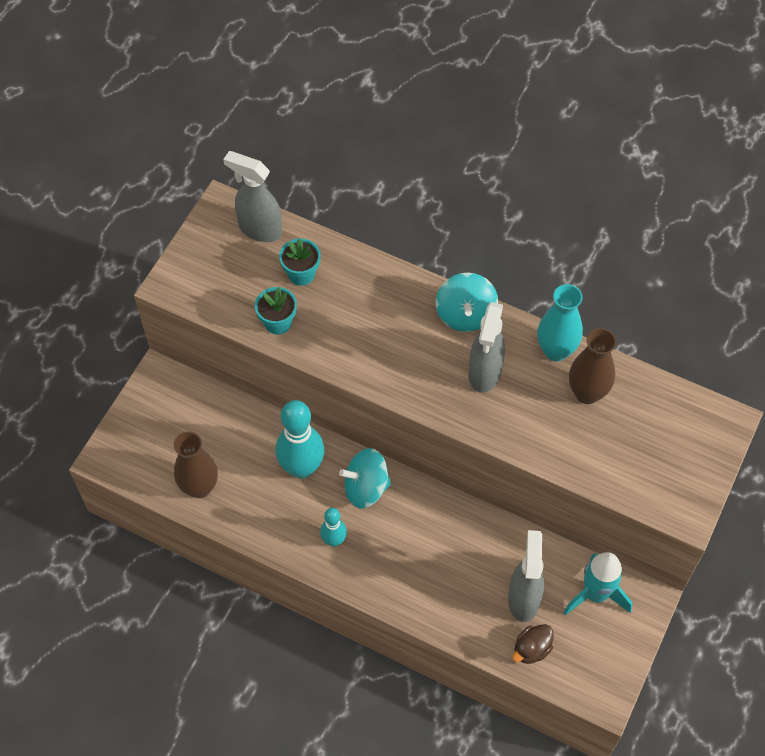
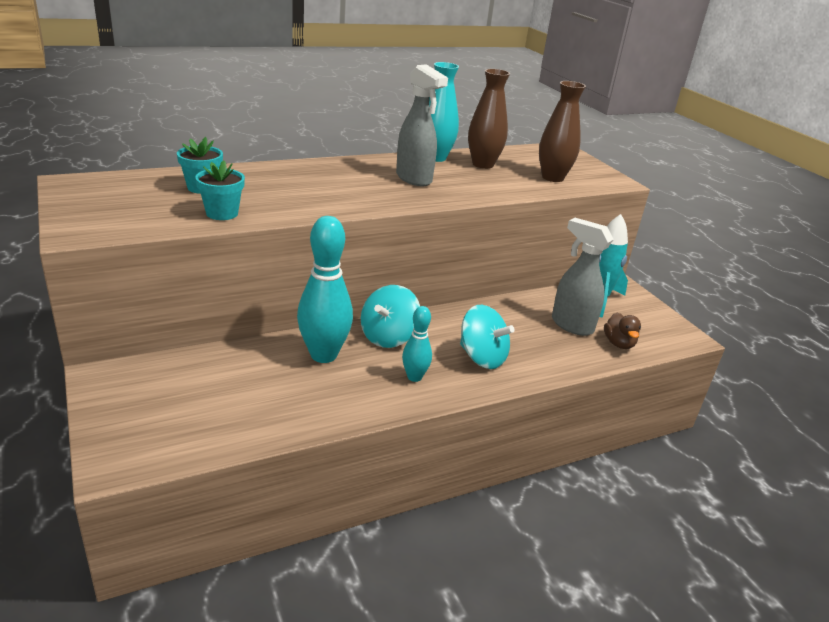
camera: 55 degrees left, 30 degrees down
brown vase [174,432,218,498] -> brown vase moved to [539,81,586,182]
grey spray bottle [223,151,282,242] -> none
turquoise spinning top [436,272,498,332] -> turquoise spinning top moved to [460,305,515,369]

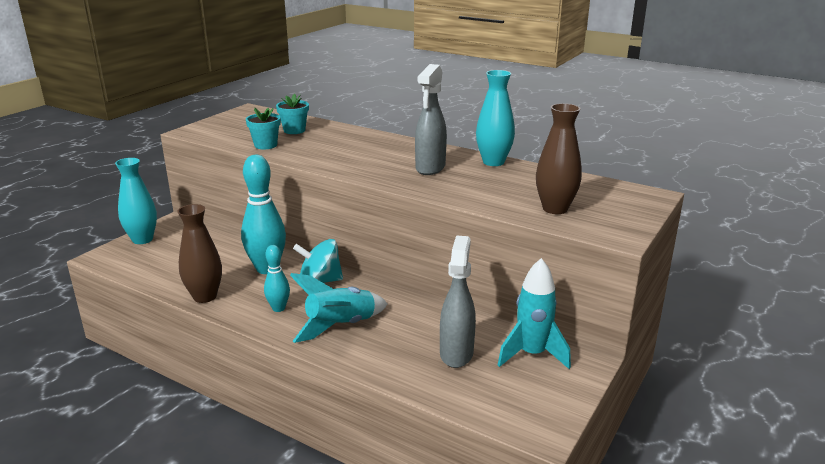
camera: 60 degrees right, 5 degrees down
turquoise spinning top [460,305,515,369] -> turquoise rocket [290,273,387,343]
brown vase [468,69,510,169] -> brown vase moved to [177,204,222,303]
brown duck [604,312,641,349] -> none
none -> turquoise vase [115,158,157,244]

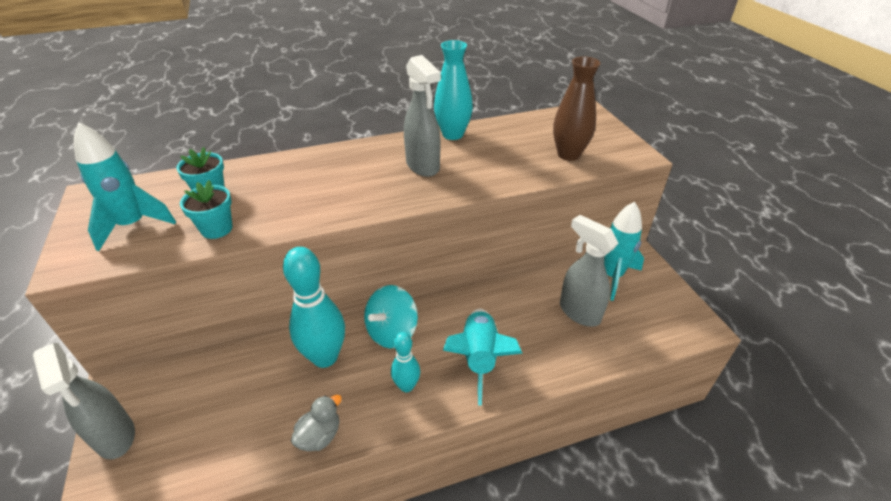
camera: 50 degrees left, 15 degrees up
turquoise vase [115,158,157,244] -> grey spray bottle [33,343,135,460]
brown vase [177,204,222,303] -> grey duck [291,395,342,451]
none -> turquoise rocket [74,122,176,251]

